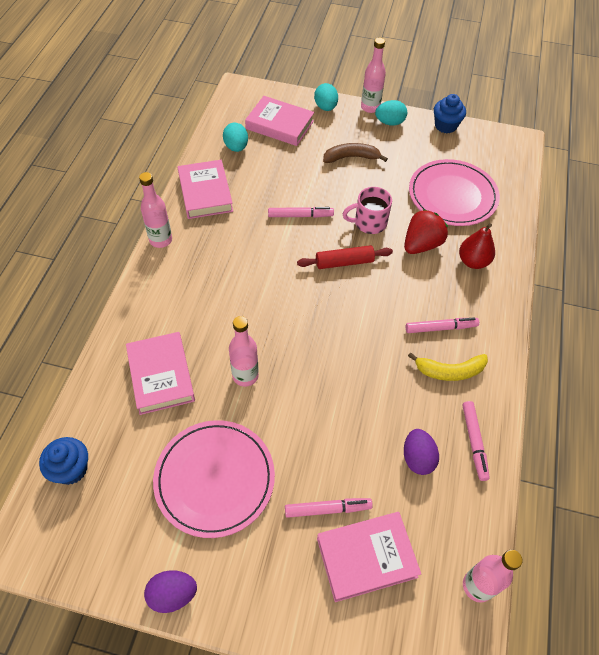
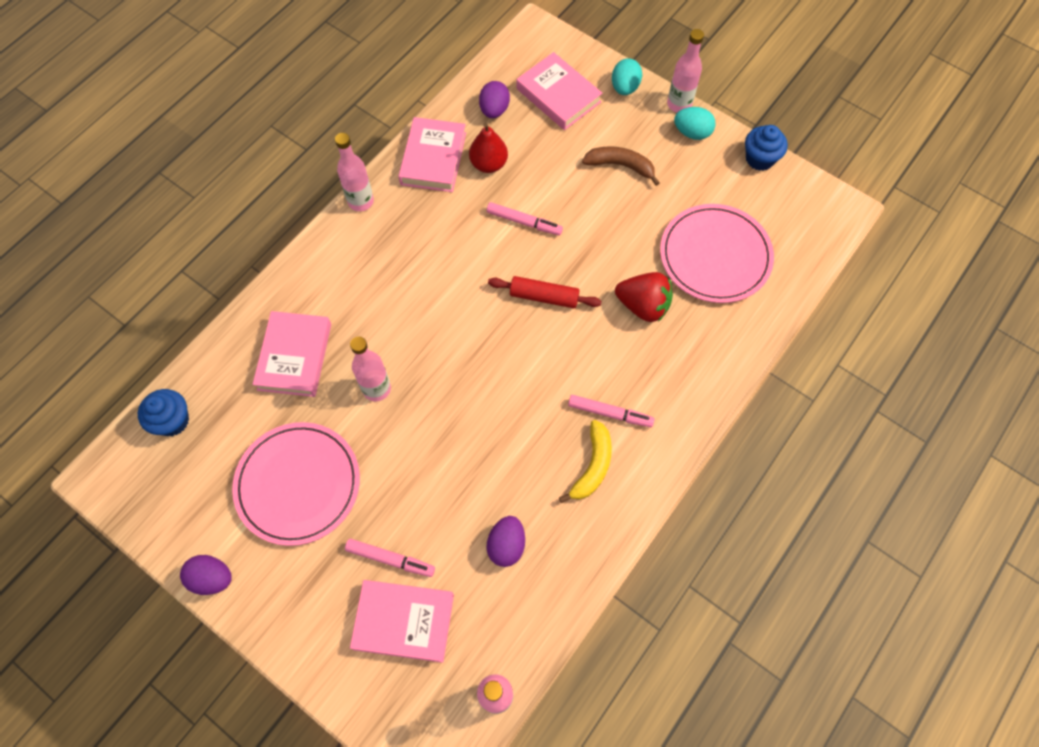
camera: 25 degrees right, 10 degrees up
turquoise egg [223,123,248,152] -> purple egg [479,81,510,118]
pink mug [343,187,392,234] -> none
red strawberry [404,209,448,254] -> red strawberry turned 45 degrees clockwise [615,272,673,322]
yellow banana [408,352,488,381] -> yellow banana turned 90 degrees counterclockwise [559,420,612,503]
red pear [459,223,495,269] -> red pear moved to [469,123,508,173]
pink marker [462,401,490,481] -> none

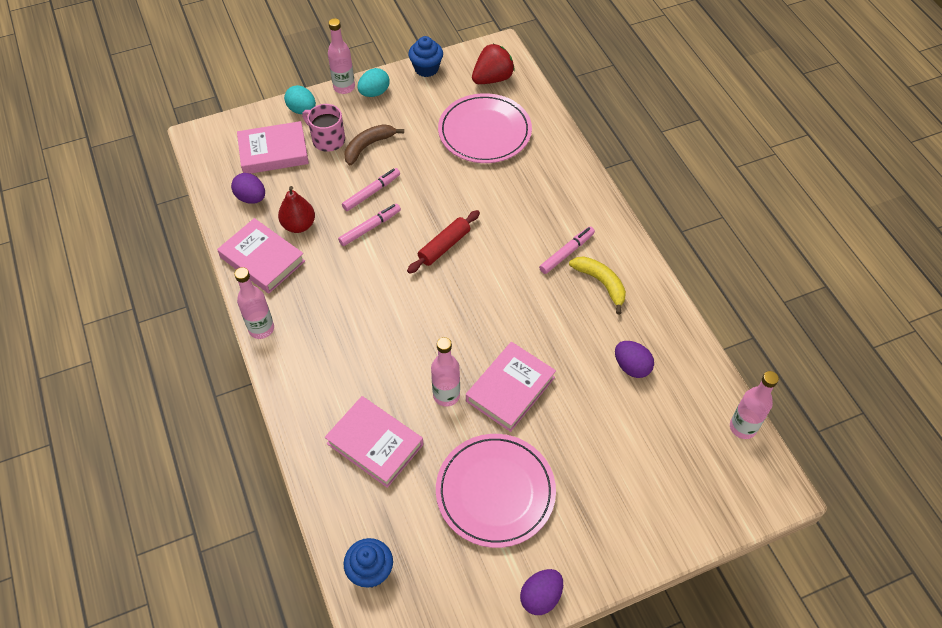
camera: 60 degrees left, 10 degrees down
pink marker [345,539,435,577] -> pink marker moved to [342,168,400,211]
pink book [350,580,454,663] -> pink book moved to [466,342,556,432]
red strawberry [615,272,673,322] -> red strawberry moved to [472,44,515,84]
none -> pink mug [302,104,345,152]

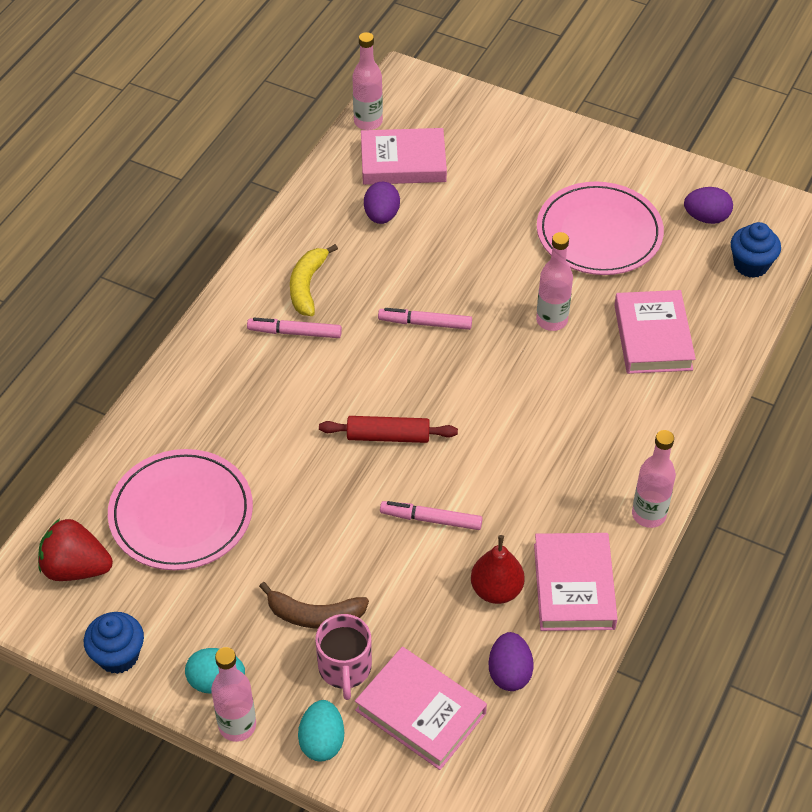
camera: 130 degrees left, 5 degrees down
pink marker [342,168,400,211] -> pink marker moved to [378,308,472,330]
pink book [466,342,556,432] -> pink book moved to [361,128,447,185]
purple egg [520,569,563,615] -> purple egg moved to [684,187,733,224]

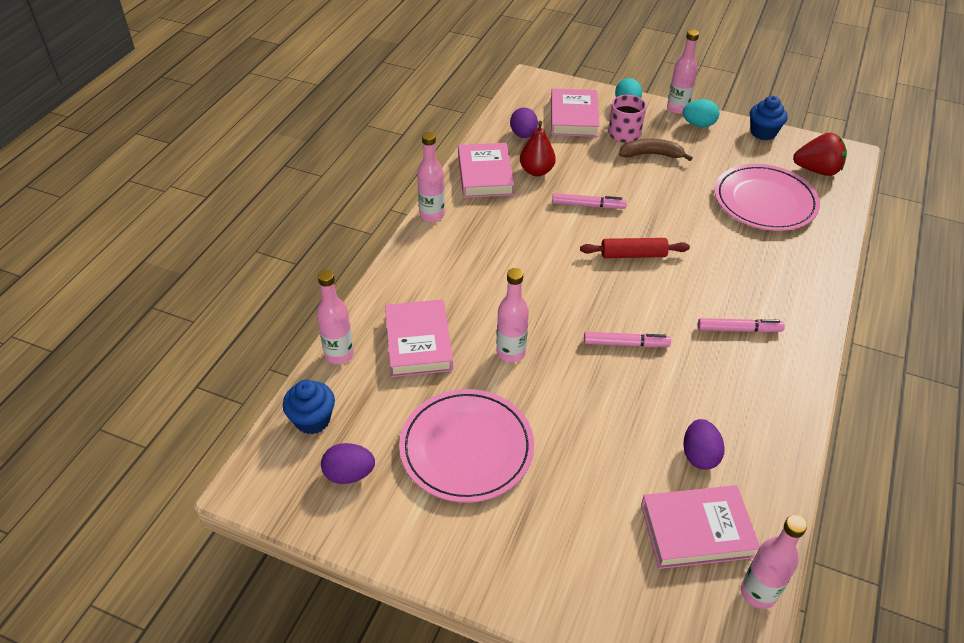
camera: 175 degrees right, 5 degrees down
yellow banana [290,244,338,316] -> none
pink book [355,647,487,770] -> pink book turned 60 degrees clockwise [551,89,600,137]
none -> pink bottle [317,270,354,364]

